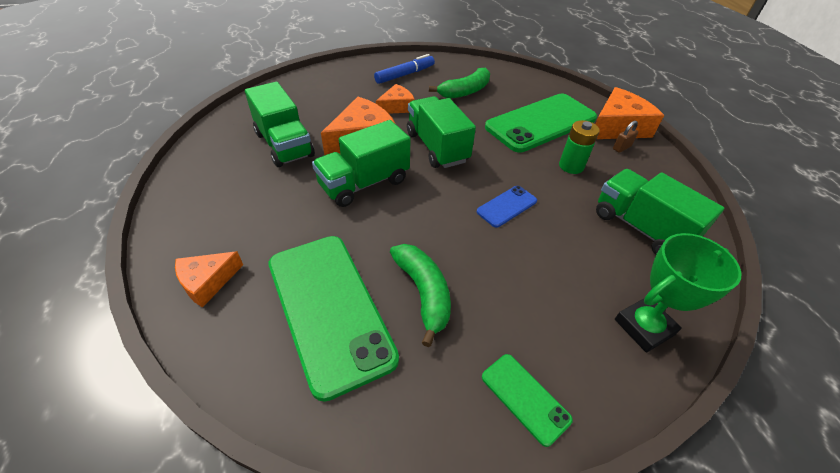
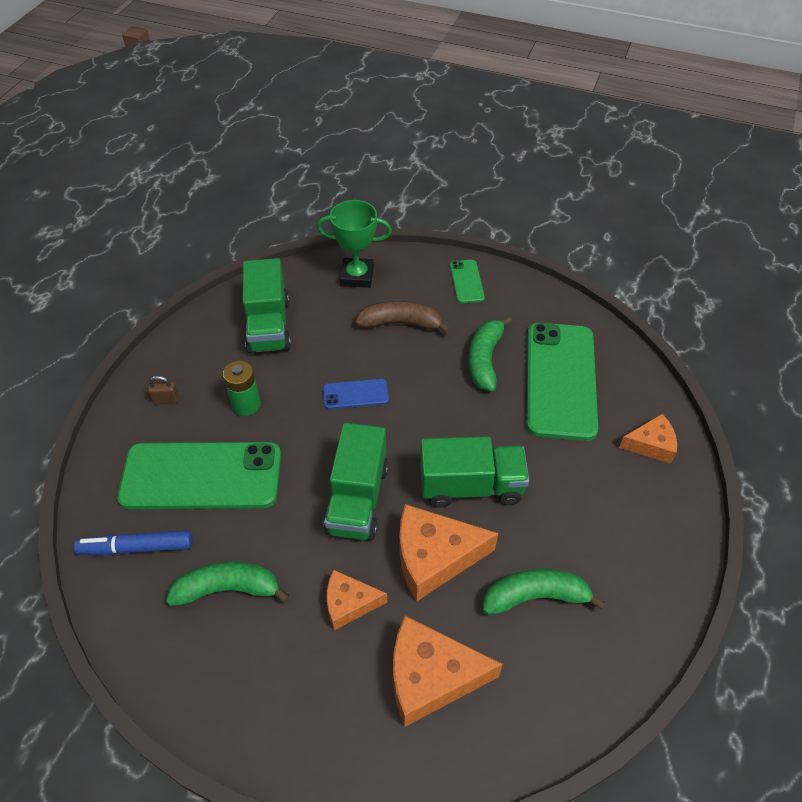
camera: 145 degrees left, 5 degrees up
green truck [245,82,315,167] -> green banana [483,569,605,615]
blue marker [374,54,435,84] -> blue marker moved to [74,530,193,555]
orange cheese [596,87,664,139] -> orange cheese moved to [393,616,503,727]
none -> brown banana [355,301,451,334]

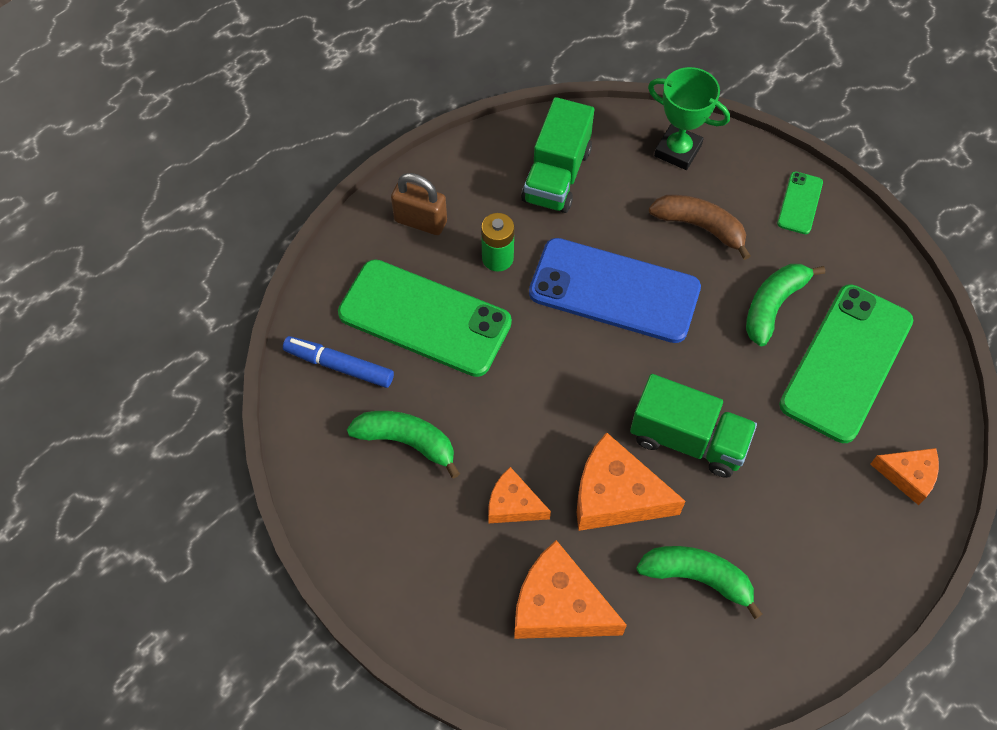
camera: 25 degrees right, 10 degrees up
brown padlock [148,375,179,404] -> brown padlock [391,173,447,235], size x1.85
blue phone [323,379,389,409] -> blue phone [529,238,701,343], size x2.23
green truck [324,423,389,540] -> none

